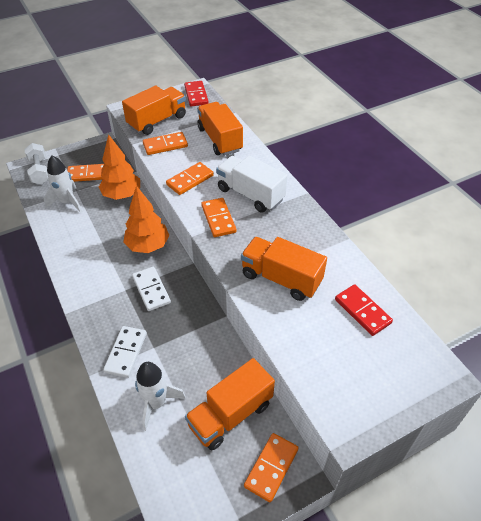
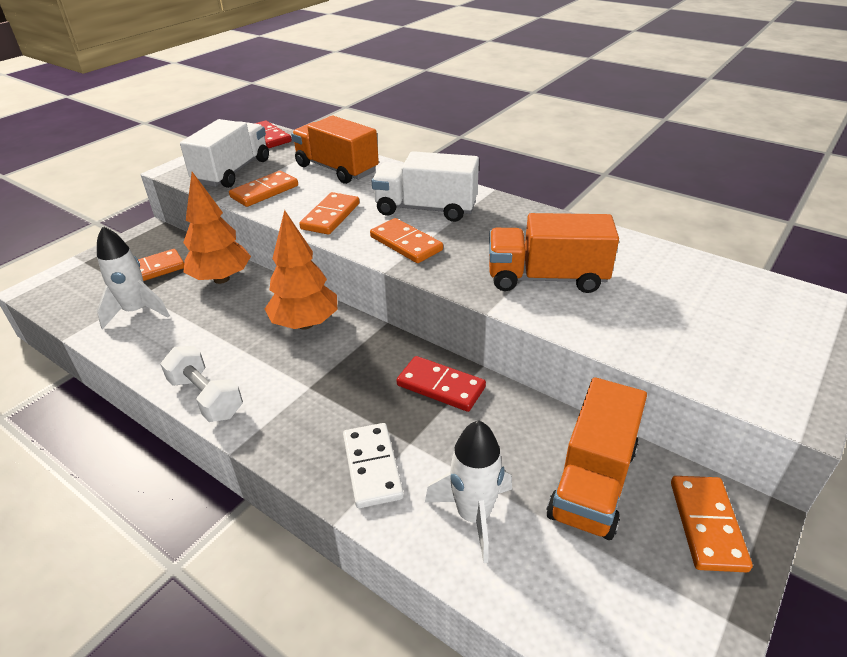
camera: 25 degrees left, 10 degrees down
white dumbbell [24,143,48,184] -> white dumbbell moved to [160,346,243,422]
orange truck [122,86,186,135] -> white truck [180,119,269,188]
white domino [132,267,171,311] -> none
red domino [335,284,393,336] -> red domino moved to [396,356,486,412]

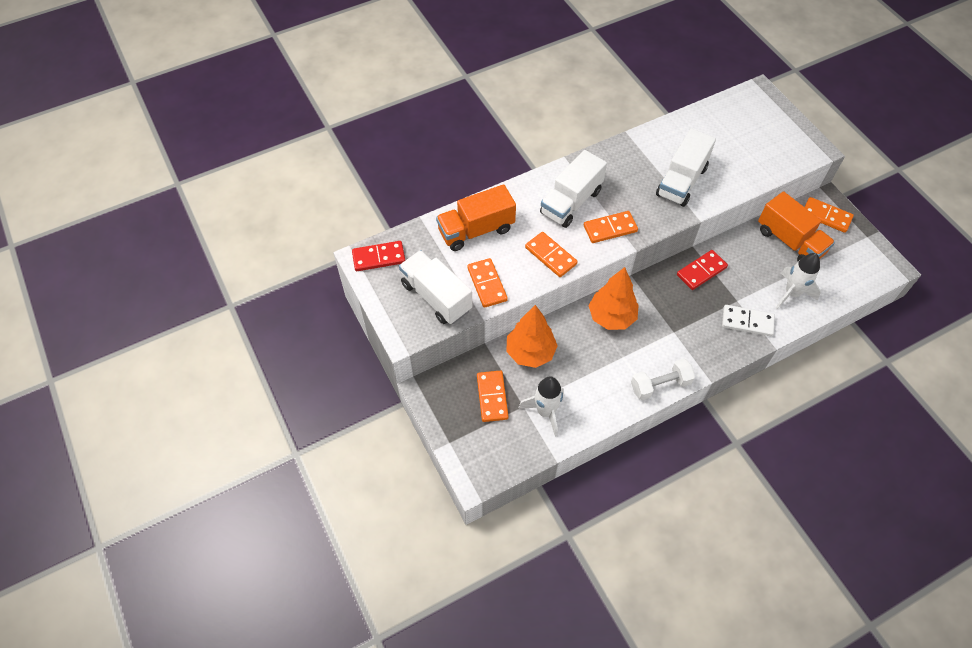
camera: 65 degrees left, 20 degrees up
orange truck [489,213,619,293] -> white truck [656,128,716,207]

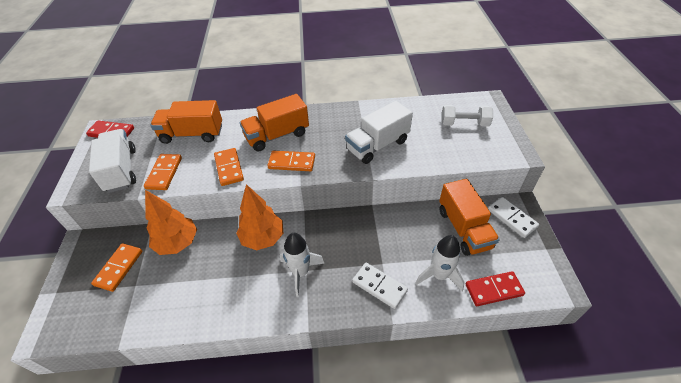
camera: 25 degrees right, 10 degrees down
white rocket [518,376,564,437] -> white rocket moved to [280,233,324,297]
white truck [540,150,607,228] -> orange truck [240,94,309,152]
white dumbbell [631,358,695,400] -> white dumbbell moved to [441,105,493,127]
red domino [677,250,728,290] -> red domino moved to [466,271,525,306]
orange domino [805,197,854,233] -> white domino [488,197,539,238]

